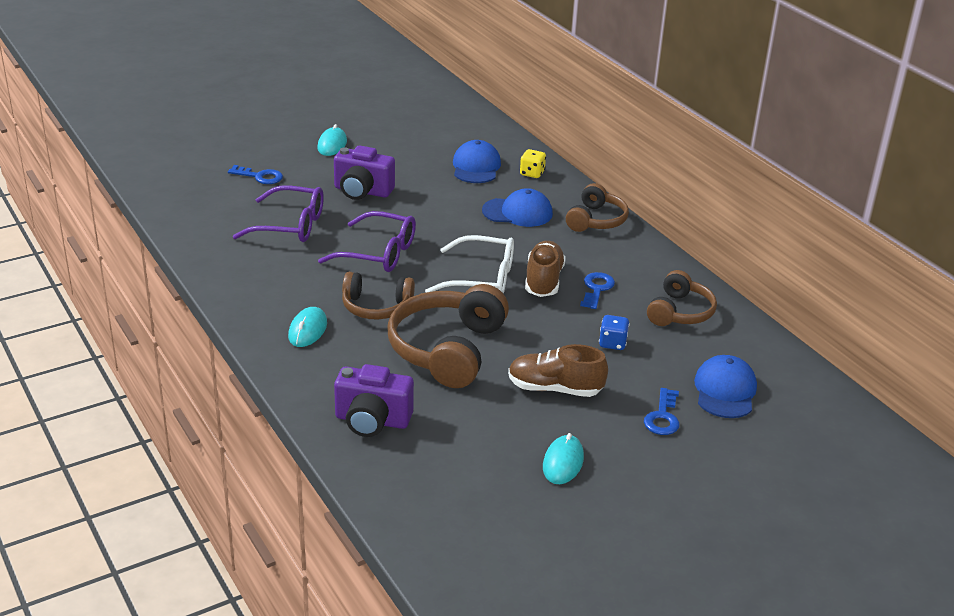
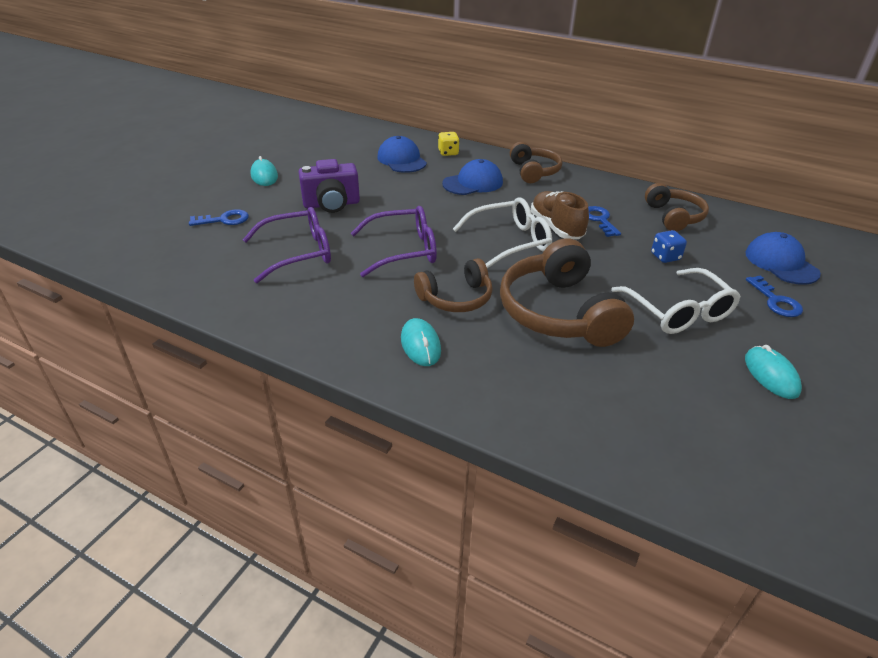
camera: 30 degrees left, 5 degrees up
purple camera [334,364,414,437] -> none
brown shoe [508,344,608,397] -> white glasses [611,268,741,334]

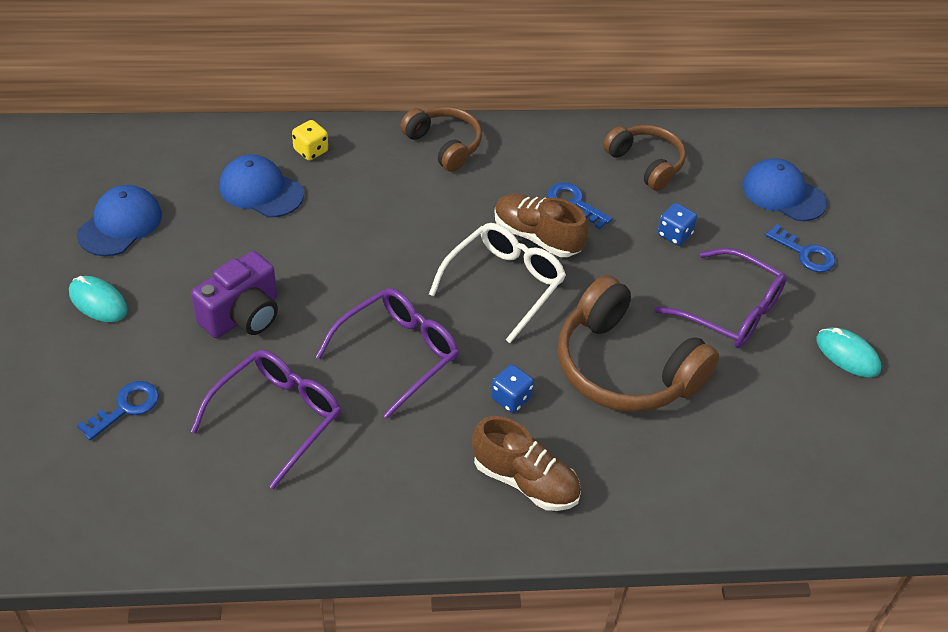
camera: 35 degrees left, 10 degrees up
turquoise mouse [401,318,441,366] -> brown shoe [472,416,581,511]
brown headphones [414,258,493,312] -> blue dice [491,365,534,413]
blue cap [442,159,503,195] -> blue cap moved to [77,185,162,256]
white glasses [611,268,741,334] -> purple glasses [655,248,787,348]

